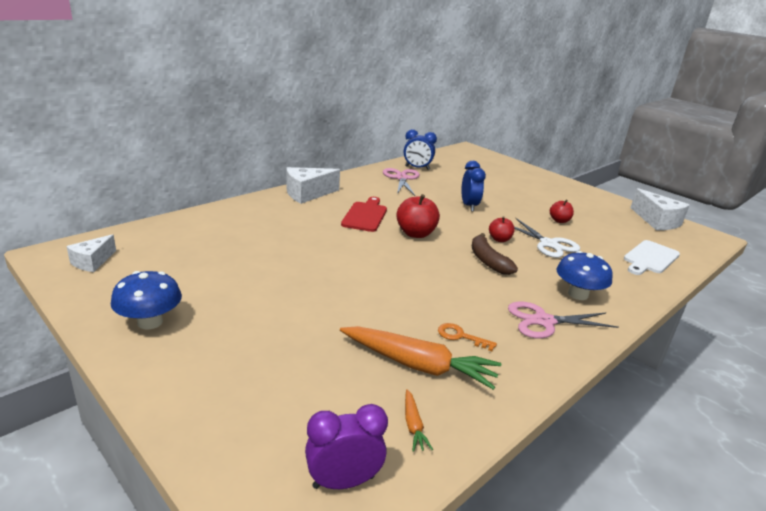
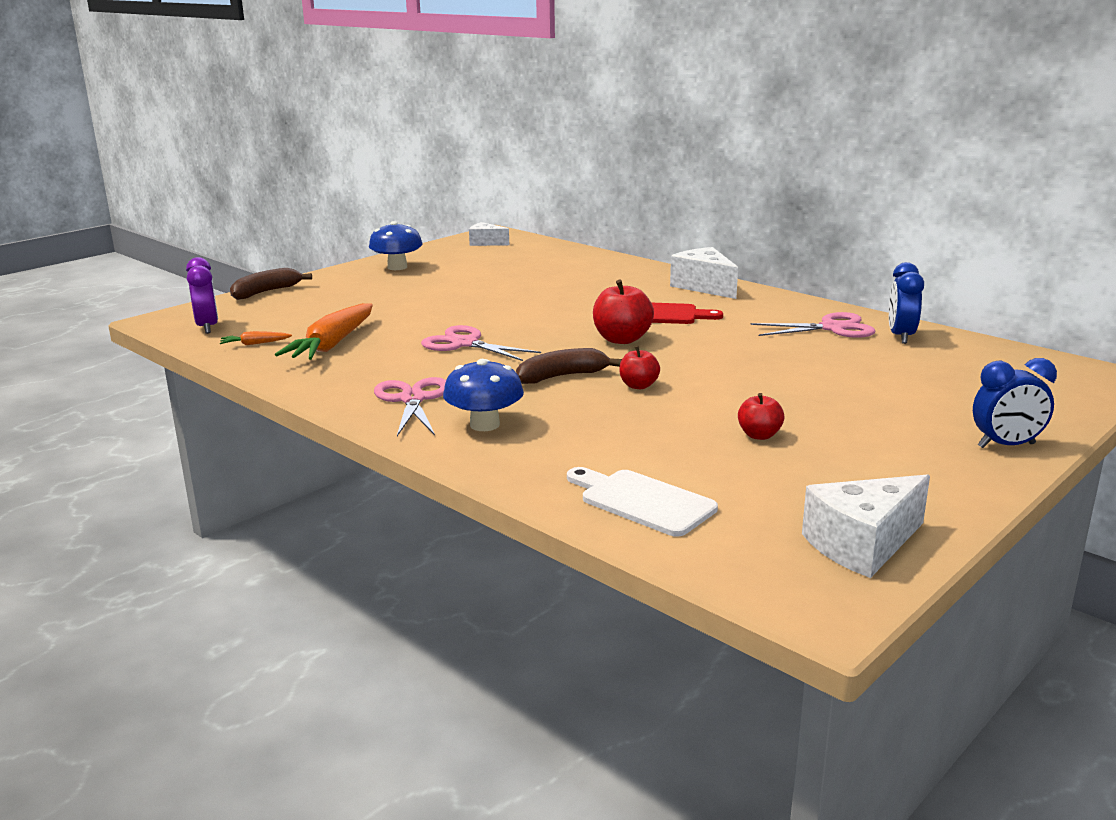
camera: 90 degrees right, 5 degrees down
orange key [438,323,497,351] -> none
blue clock [461,161,486,211] -> blue clock moved to [973,358,1057,448]
white scissors [514,218,580,258] -> none
none -> brown banana [230,268,312,300]
none -> pink scissors [421,325,541,361]

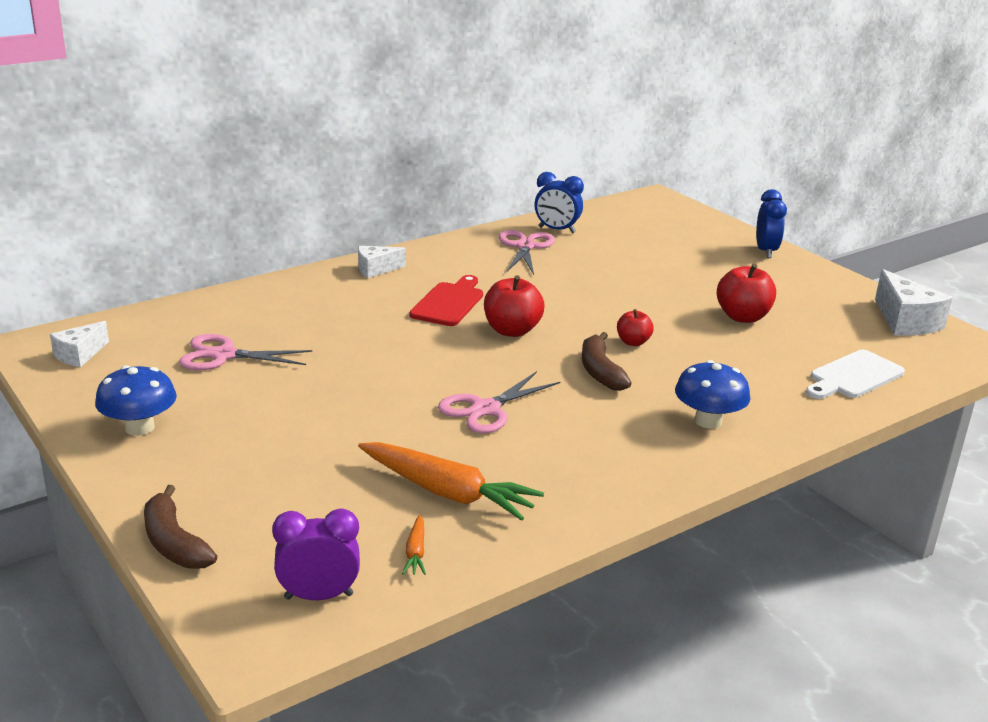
camera: 80 degrees left, 5 degrees up
pink scissors [374,377,446,436] -> pink scissors moved to [179,334,312,371]
white cheese [670,247,738,299] -> white cheese [358,246,406,278], size x0.62
red apple [738,393,784,440] -> red apple [717,264,776,323], size x1.67

